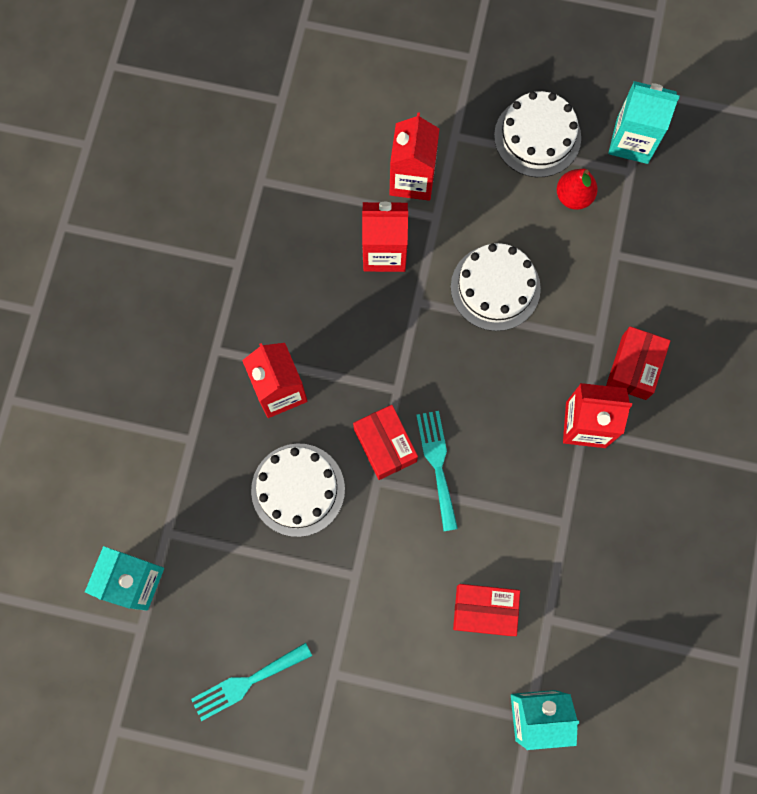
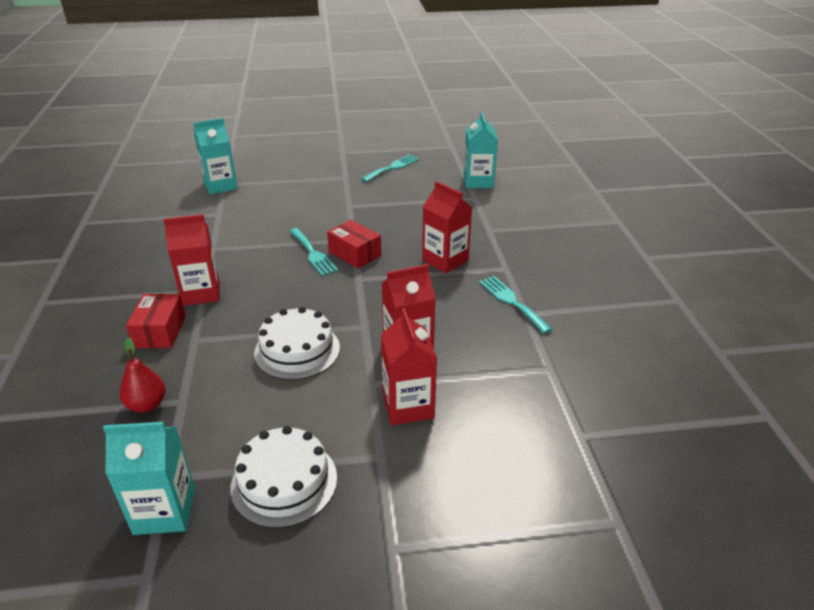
camera: 160 degrees right, 40 degrees down
white cake [251,443,345,537] -> none
red box [453,584,520,636] -> none
red pear [557,169,598,210] -> red pear moved to [120,338,166,413]
none -> turquoise fork [479,276,552,334]

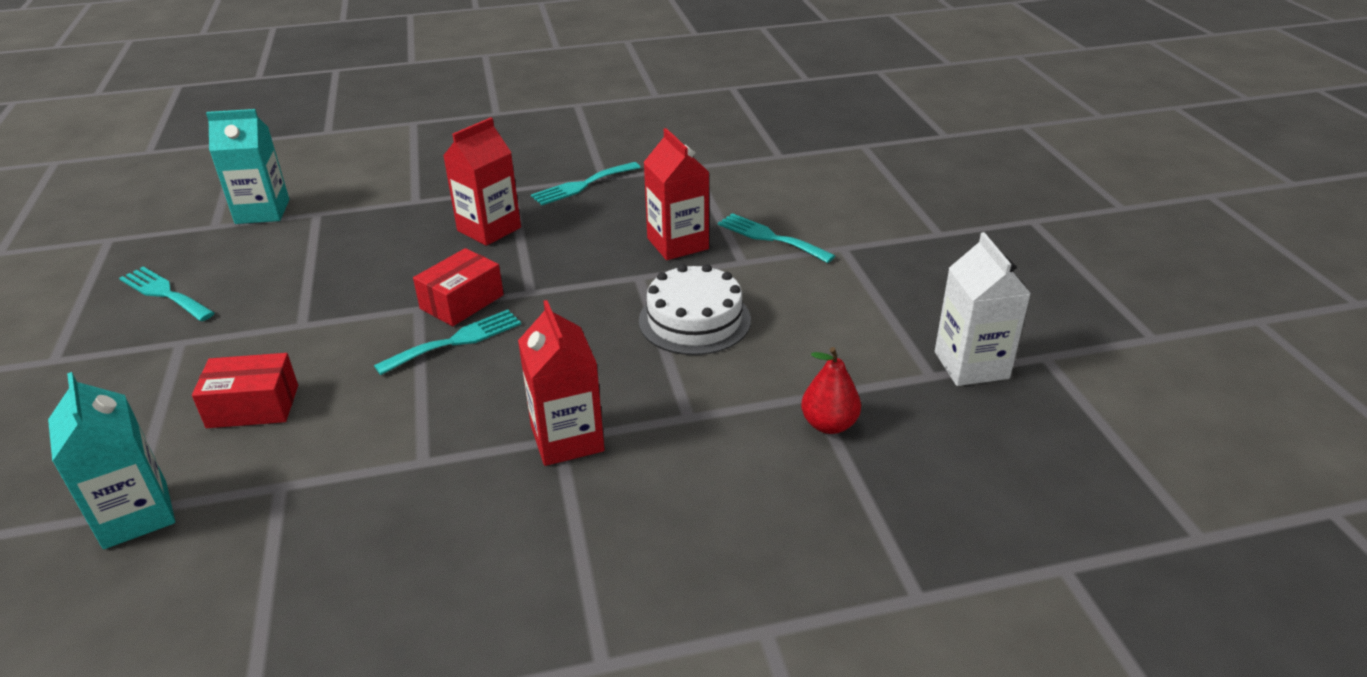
camera: 95 degrees left, 0 degrees up
turquoise carton [103,422,195,535] -> white carton [935,232,1031,386]
red box [126,294,186,348] -> red box moved to [192,353,298,428]
white cake [230,426,337,528] -> none
red carton [381,308,437,425] -> turquoise fork [718,213,835,263]

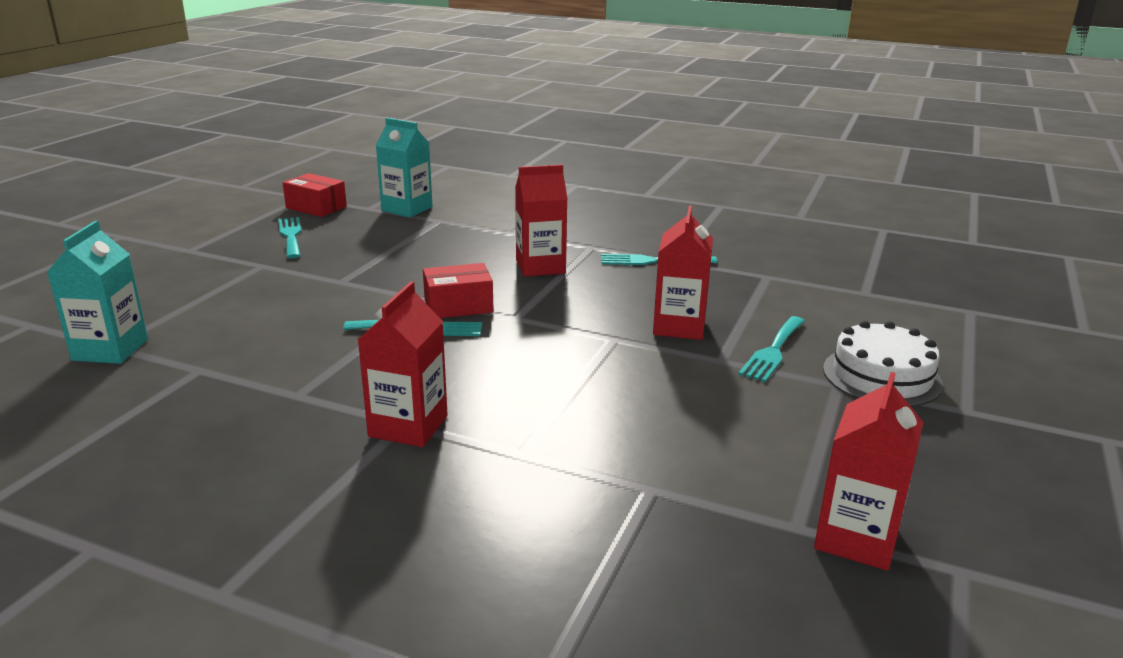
camera: 35 degrees right, 10 degrees down
red box [192,353,298,428] -> red box moved to [283,173,347,217]
white cake [639,264,751,355] -> white cake moved to [823,321,943,407]
turquoise fork [718,213,835,263] -> turquoise fork turned 135 degrees counterclockwise [738,316,805,382]
red pear [801,347,861,434] -> none
white carton [935,232,1031,386] -> red carton [814,372,923,571]

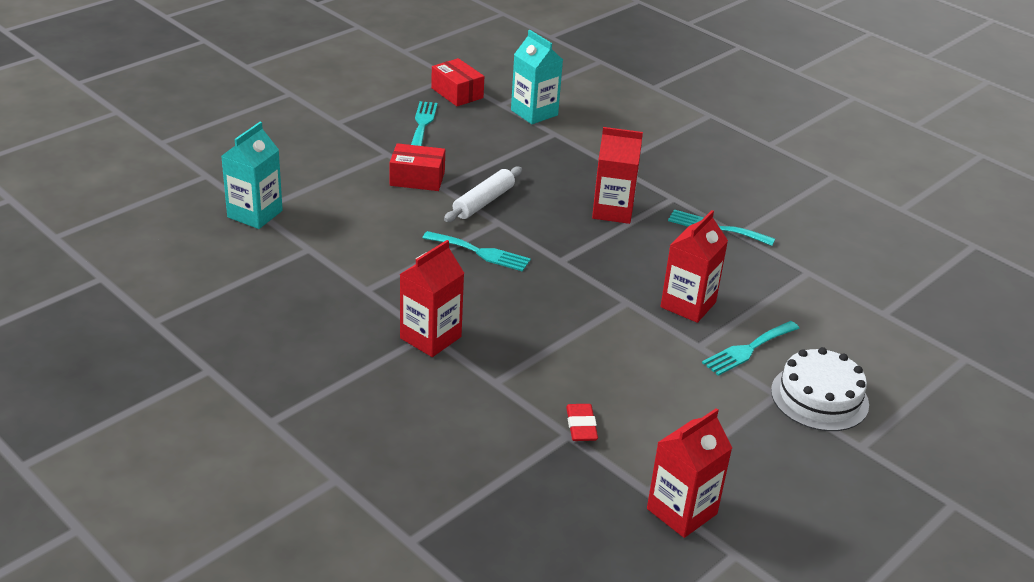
camera: 20 degrees right, 10 degrees up
red box [423,263,494,318] -> red box moved to [390,143,445,191]
none -> white rolling pin [444,167,522,222]
none -> red eraser [566,404,598,441]

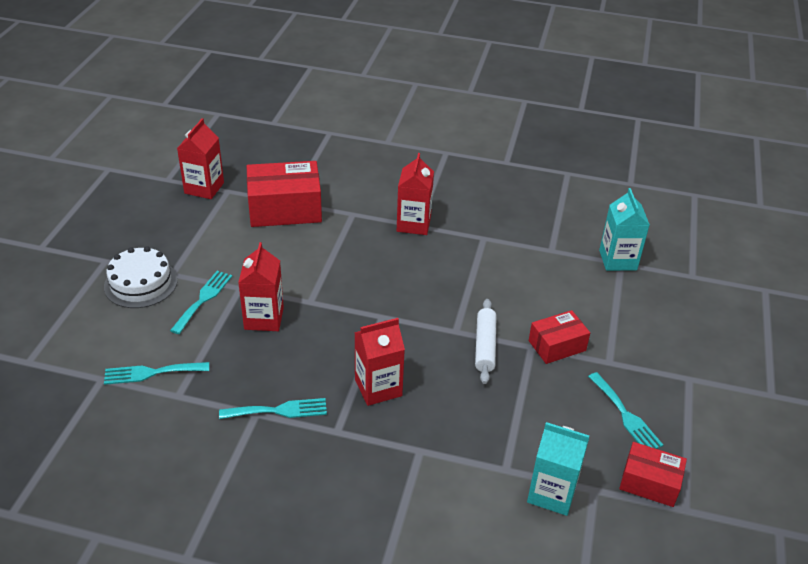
camera: 150 degrees right, 5 degrees up
turquoise fork [423,231,531,272] -> turquoise fork moved to [104,362,209,385]
red eraser [566,404,598,441] -> red box [247,161,322,227]

